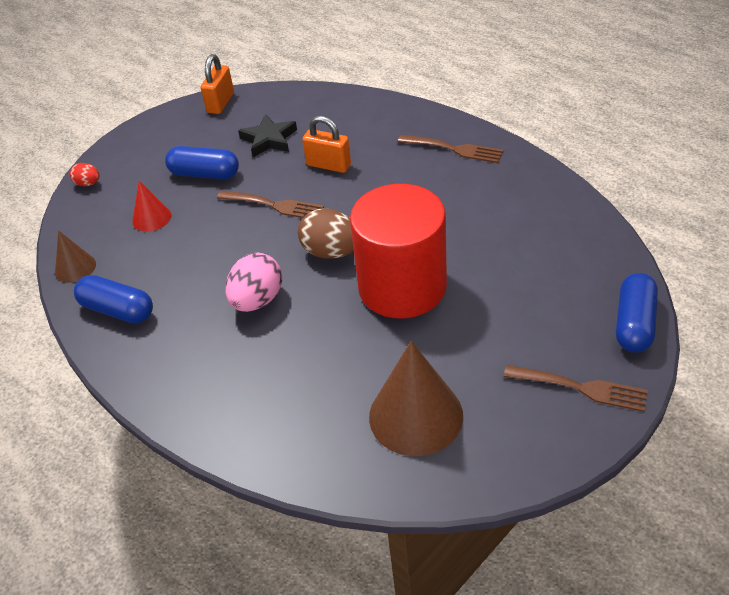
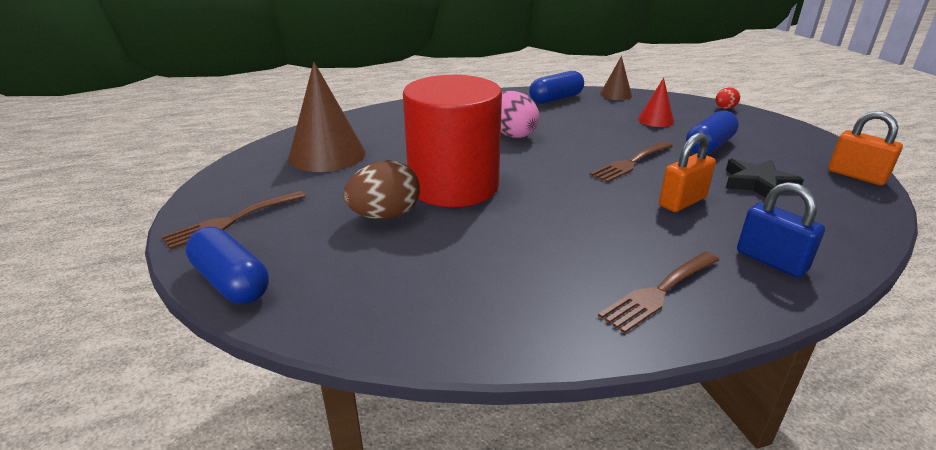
camera: 115 degrees right, 15 degrees down
brown egg [298,208,354,258] -> brown egg moved to [344,160,420,219]
none -> blue padlock [737,182,825,278]

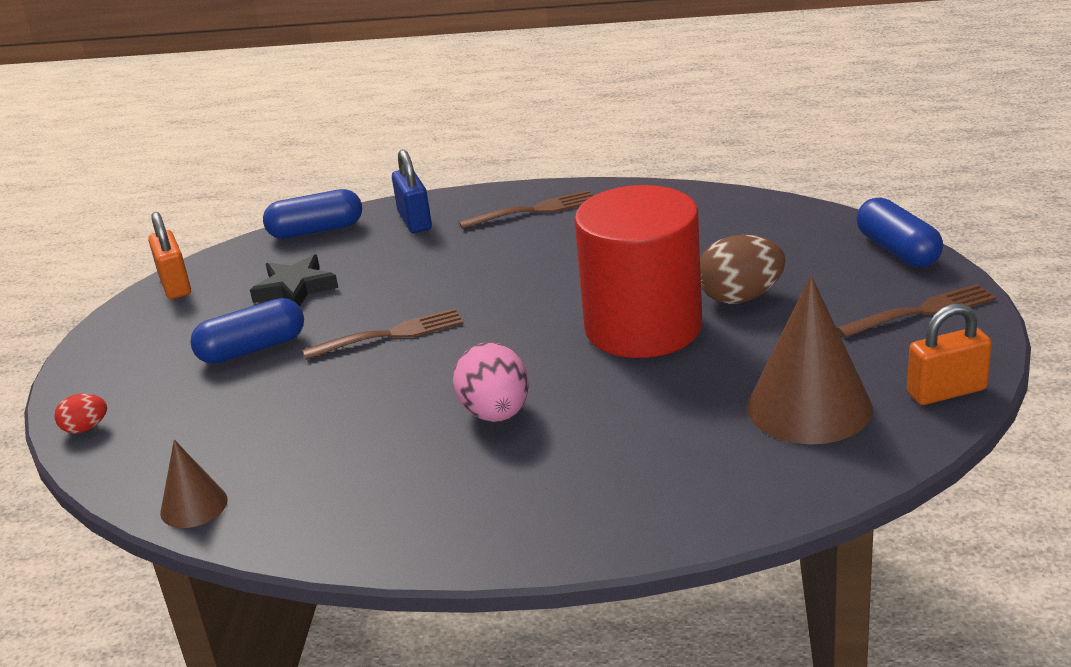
camera: 155 degrees left, 0 degrees up
blue capsule [529,71,584,104] -> blue capsule moved to [263,189,362,239]
red cone [638,78,674,127] -> none
orange padlock [659,133,716,212] -> orange padlock moved to [907,303,992,405]

